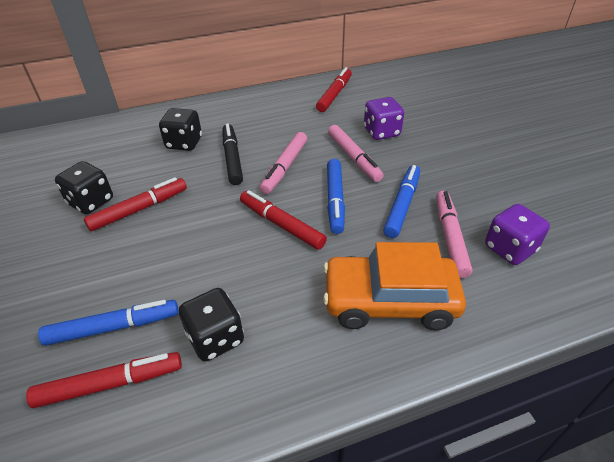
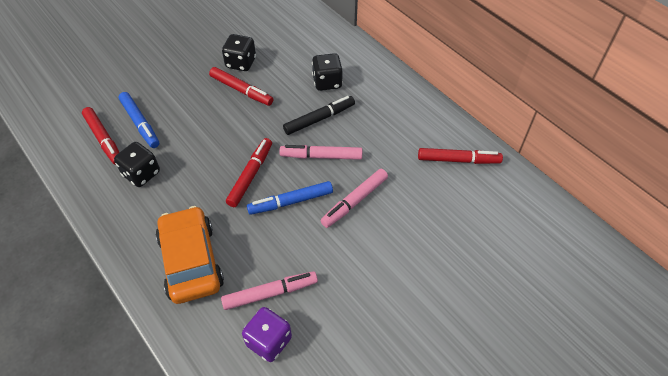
camera: 70 degrees right, 10 degrees up
purple dice [364,97,404,140] -> none
blue marker [383,165,420,238] -> none

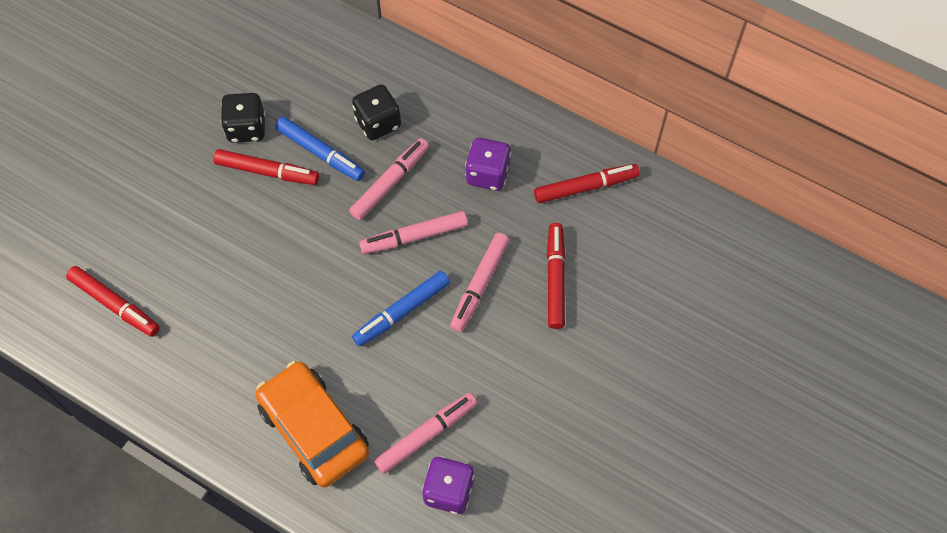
camera: 20 degrees left, 10 degrees up
black dice [114,142,160,187] -> none
blue marker [119,92,159,148] -> blue marker moved to [275,117,365,181]
red marker [226,138,272,207] -> red marker moved to [547,223,565,329]
black marker [283,96,355,135] -> pink marker [349,138,429,220]
none -> purple dice [465,138,511,191]

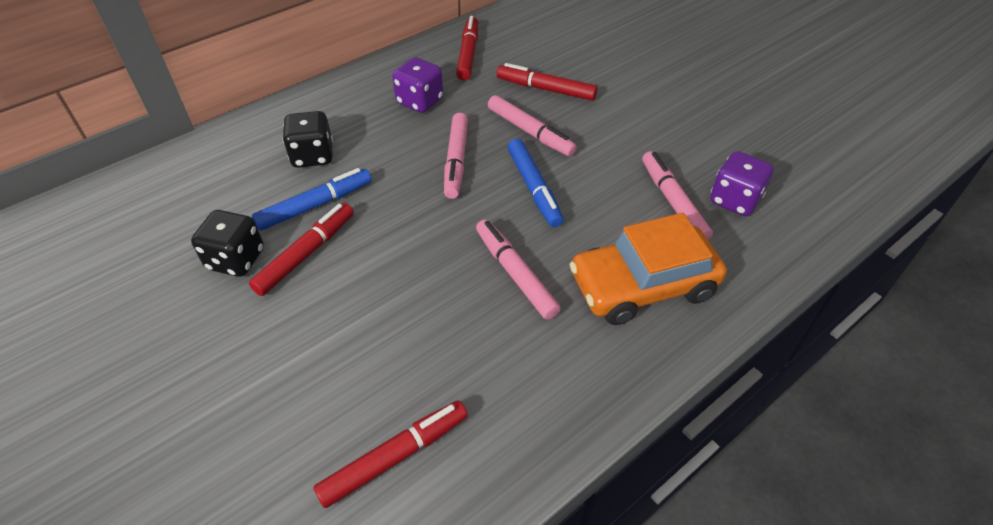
camera: 70 degrees left, 15 degrees down
pink marker [349,138,429,220] -> pink marker moved to [476,219,561,320]

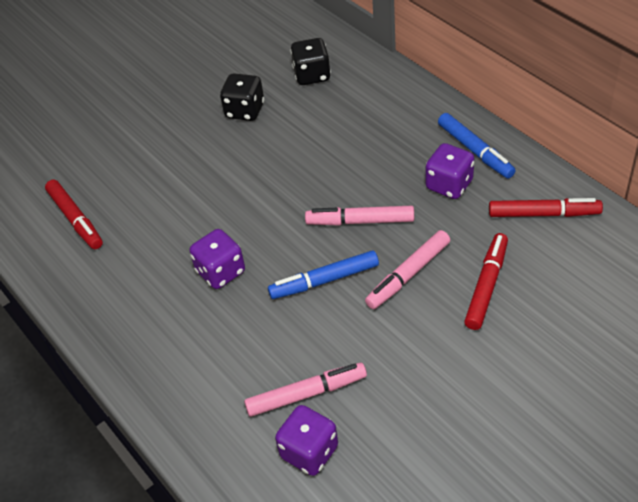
camera: 95 degrees right, 0 degrees up
red marker [249,203,354,296] -> none
blue marker [252,168,372,231] -> blue marker moved to [438,113,516,179]
black dice [282,111,333,168] -> black dice moved to [290,38,331,85]
pink marker [476,219,561,320] -> purple dice [190,229,245,289]
orange car [570,213,727,325] -> none

